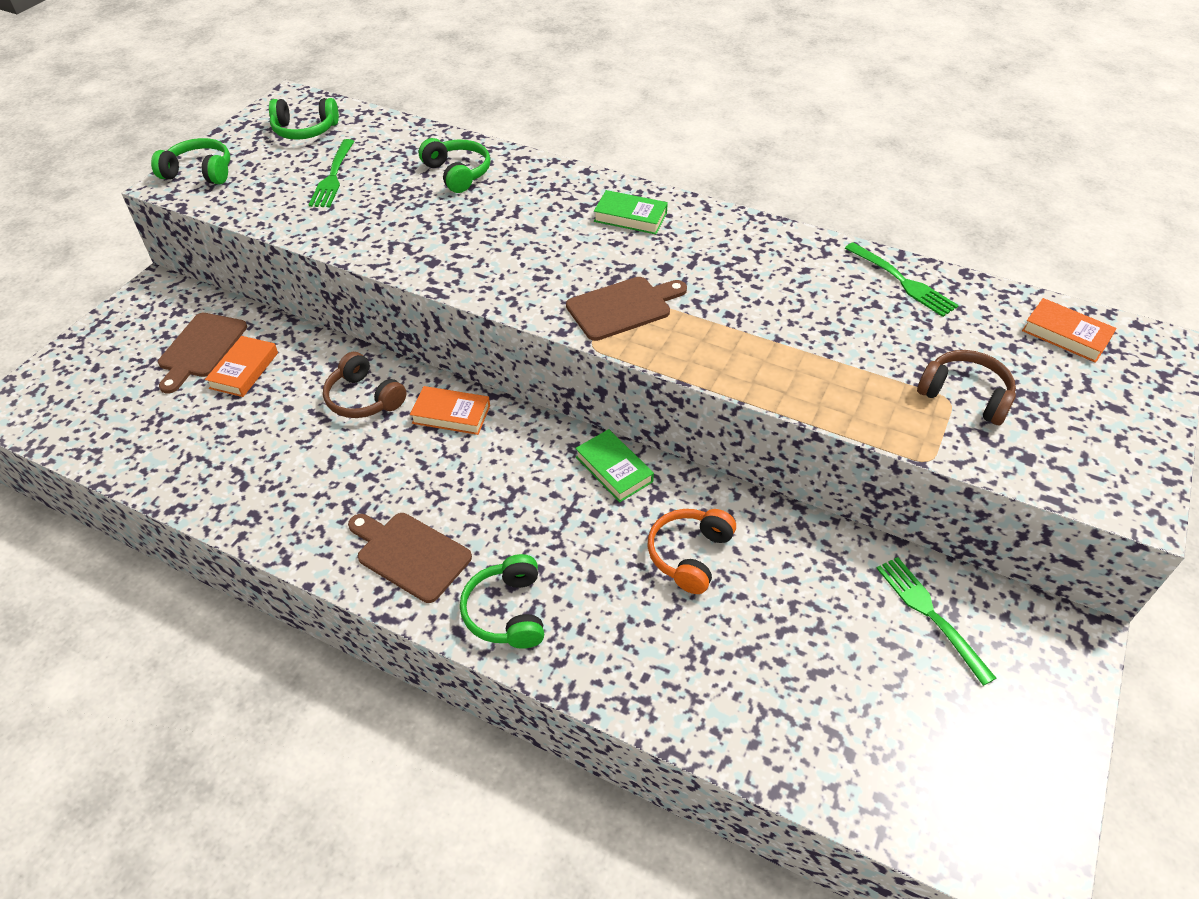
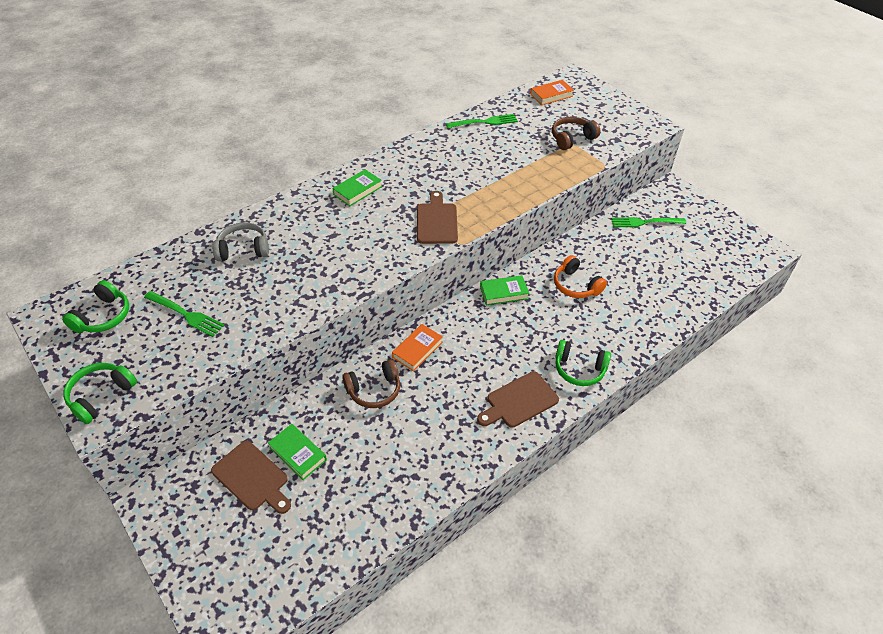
camera: 65 degrees left, 0 degrees up
orange book [205,336,278,397] -> green book [268,424,327,480]
green headphones [419,138,491,193] -> grey headphones [213,222,269,261]

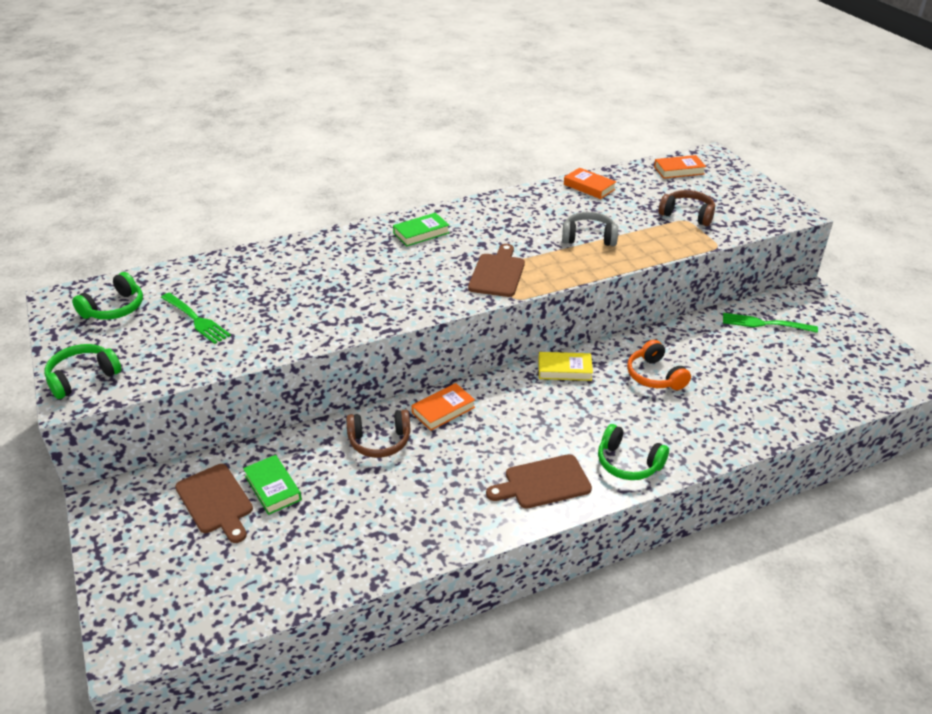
camera: 15 degrees right, 10 degrees down
grey headphones [213,222,269,261] -> grey headphones moved to [562,212,618,246]
green fork [446,114,518,128] -> orange book [564,168,616,199]
green book [480,275,529,306] -> yellow book [538,352,593,381]
brown headphones [552,117,600,150] -> brown headphones turned 45 degrees clockwise [658,190,715,226]

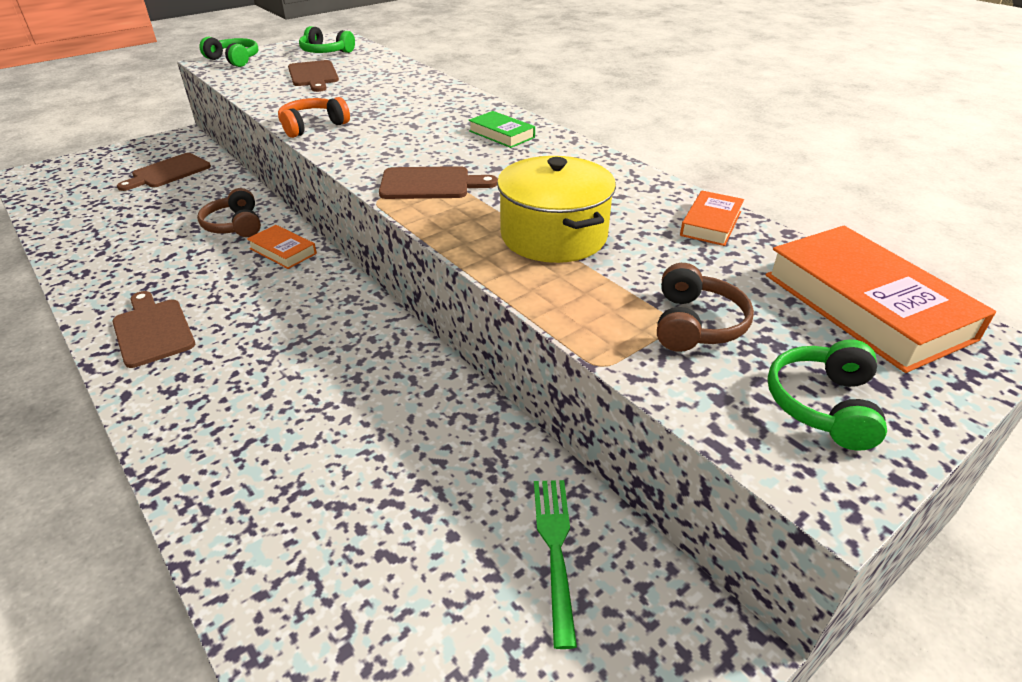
camera: 75 degrees right, 0 degrees up
green fork [161,293,231,344] -> brown cutting board [288,60,339,92]
green book [243,455,302,515] -> none
yellow book [538,352,593,381] -> none
grey headphones [562,212,618,246] -> yellow pot [497,156,616,263]
green headphones [598,424,669,480] -> green headphones moved to [767,339,887,451]
orange headphones [627,340,691,390] -> orange headphones moved to [278,97,350,138]
orange book [654,155,706,179] -> orange book [765,226,996,373], size x1.96

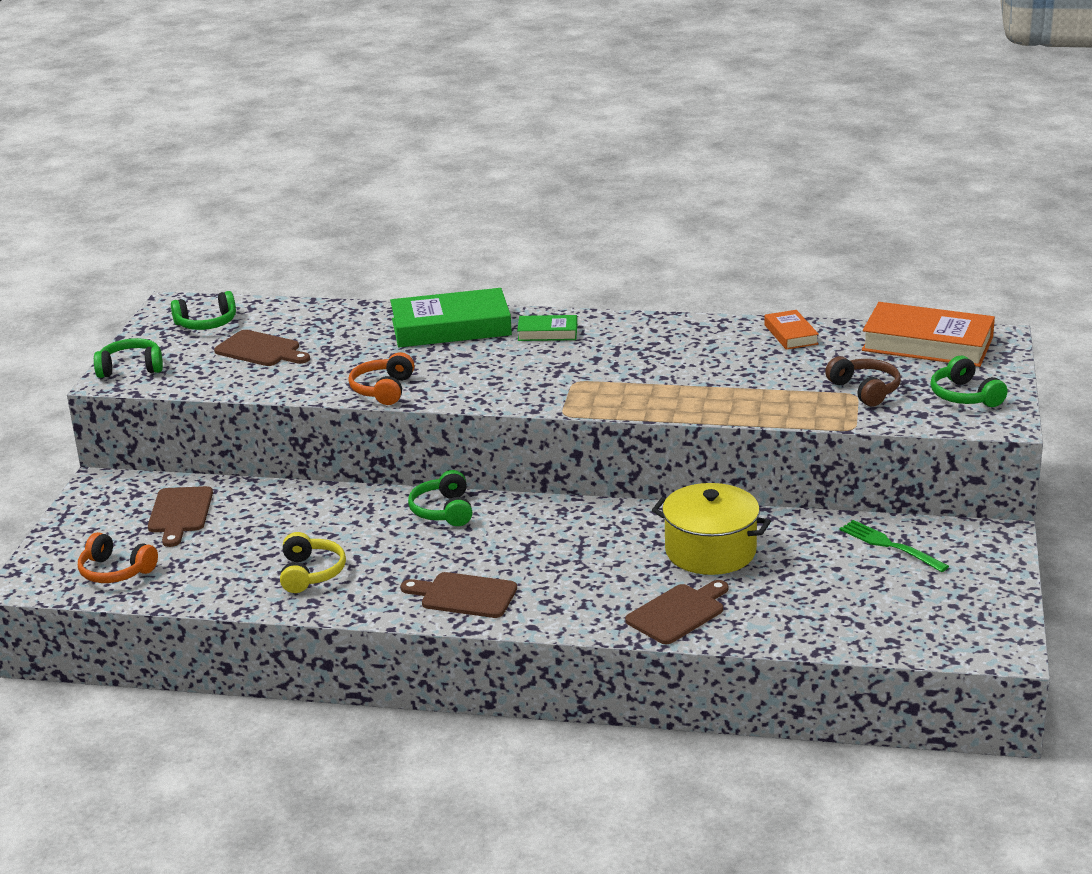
camera: 40 degrees left, 10 degrees down
brown headphones [197,188,261,237] -> none
orange book [247,225,317,269] -> green headphones [408,470,472,526]
brown cutting board [379,166,498,199] -> brown cutting board moved to [625,580,728,644]
yellow pot [497,156,616,263] -> yellow pot moved to [652,483,771,575]
none -> orange headphones [78,532,158,583]
none -> yellow headphones [280,532,346,593]
none -> green book [390,288,512,347]

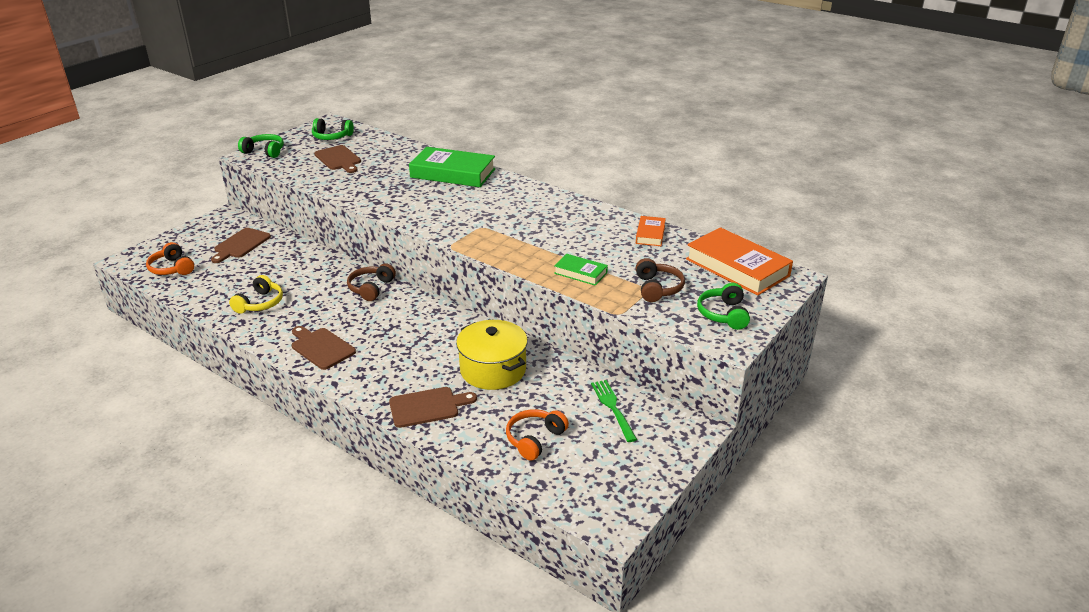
camera: 25 degrees right, 5 degrees up
orange headphones [348,352,415,405] -> orange headphones moved to [506,409,569,461]
green headphones [408,470,472,526] -> brown headphones [347,263,396,301]
green book [517,315,577,341] -> green book moved to [554,254,608,286]

